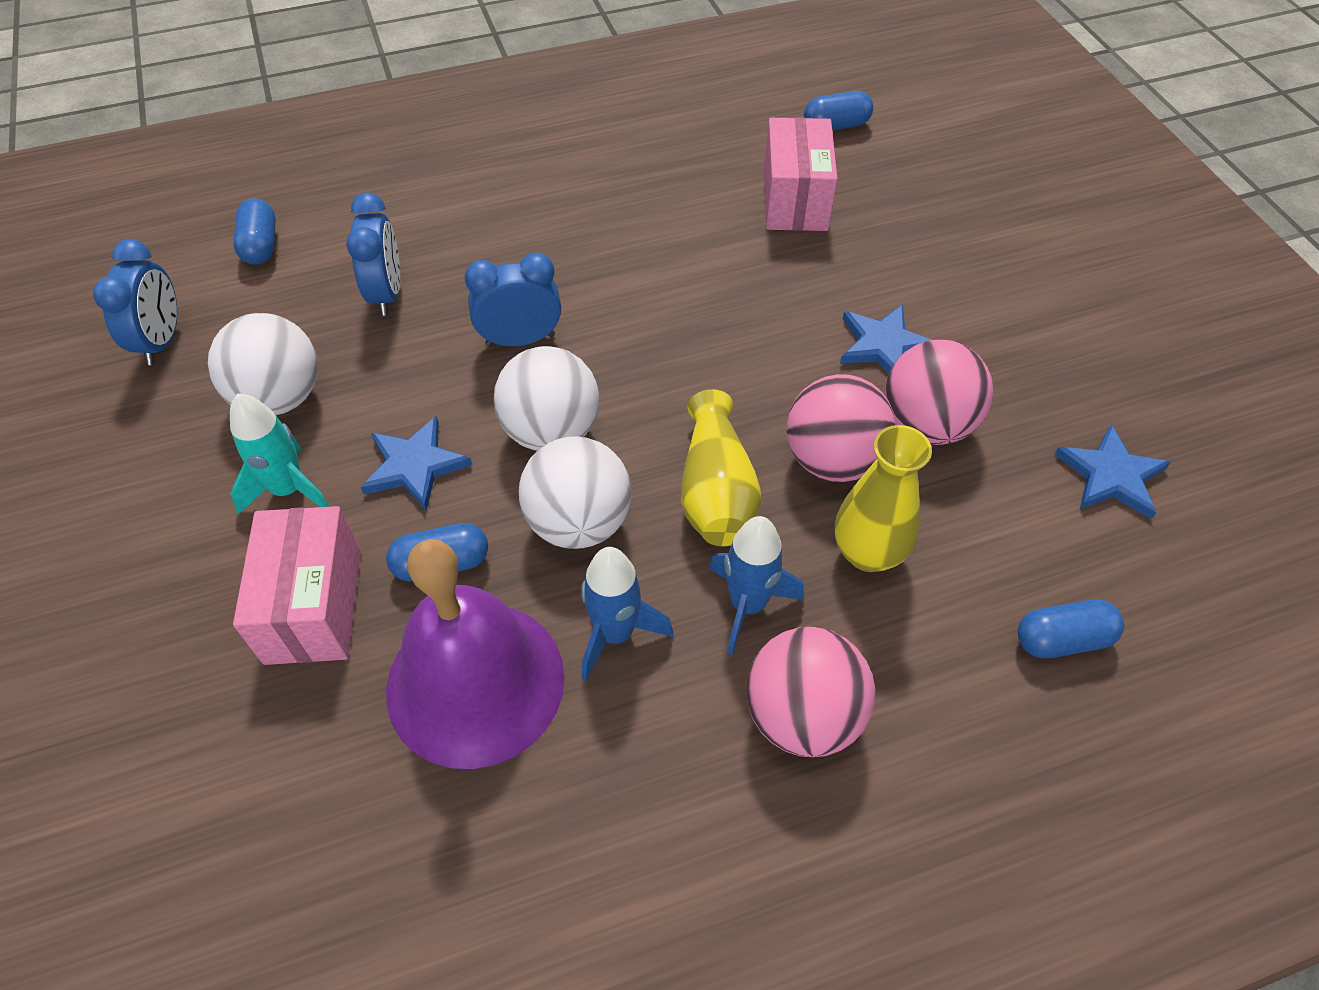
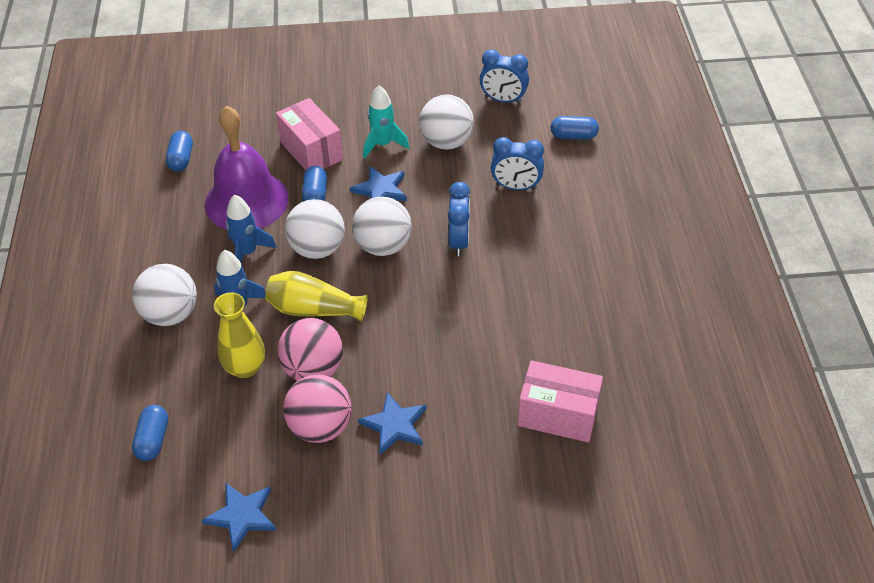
camera: 105 degrees right, 5 degrees down
pink box [233,506,361,665] -> pink box turned 45 degrees clockwise [276,98,343,170]
pink ball [746,627,875,757] -> white ball [132,264,197,326]
blue capsule [804,91,873,130] -> blue capsule moved to [166,131,193,171]

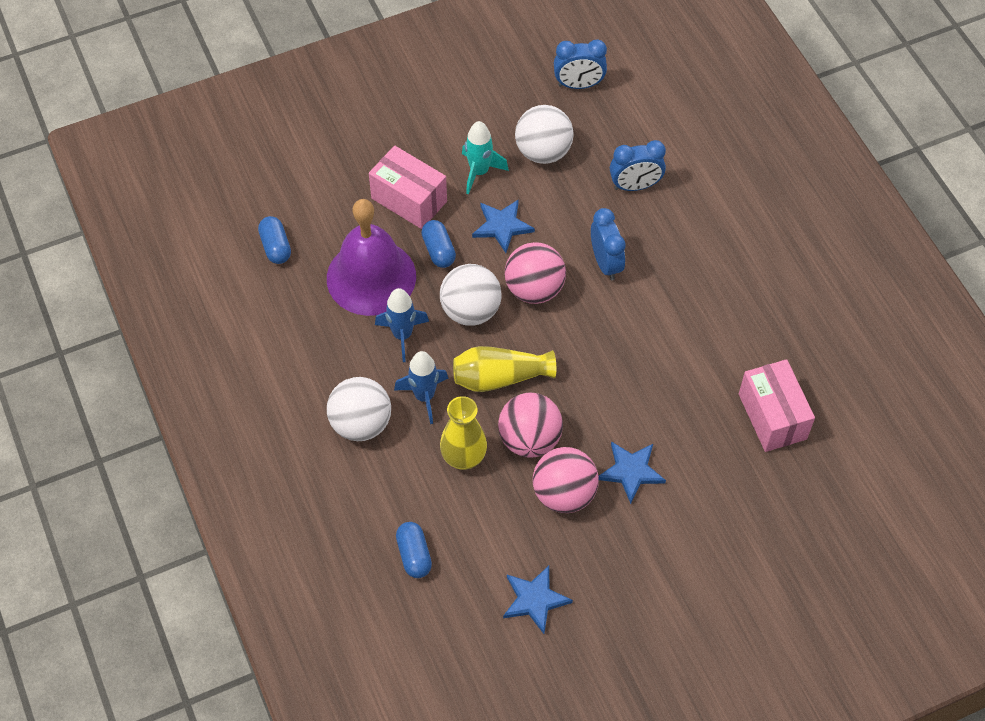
camera: 20 degrees left, 10 degrees up
white ball [352,197,412,256] -> pink ball [505,242,566,304]
pink box [518,360,603,442] -> pink box turned 75 degrees clockwise [739,359,815,452]
blue capsule [551,116,599,140] -> none

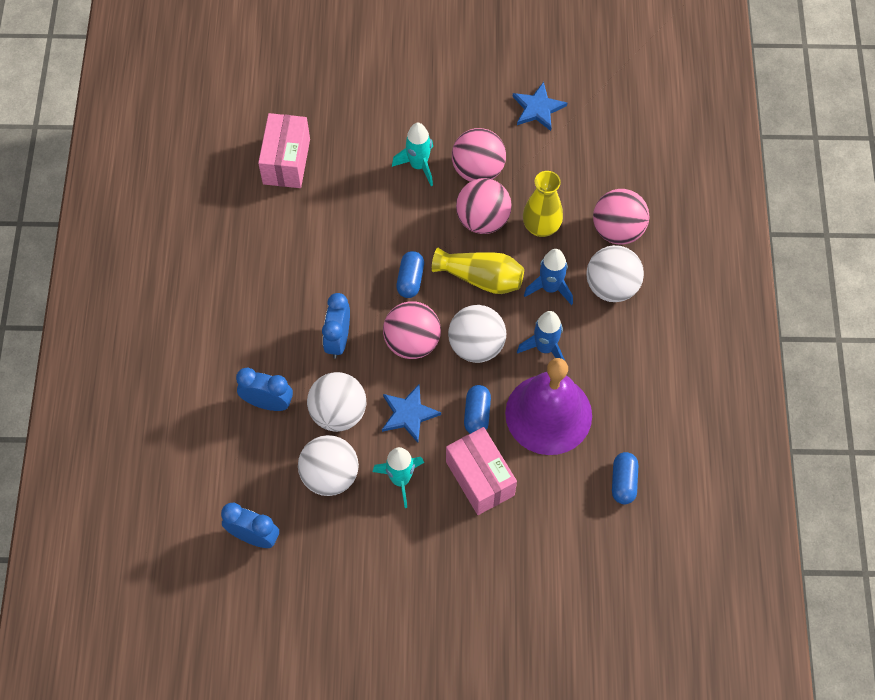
camera: 155 degrees left, 5 degrees up
blue capsule [396,522,432,578] -> blue capsule moved to [396,251,424,298]
blue star [599,441,666,504] -> turquoise rocket [392,123,433,186]
none -> white ball [307,372,366,432]
none -> pink ball [593,189,649,244]

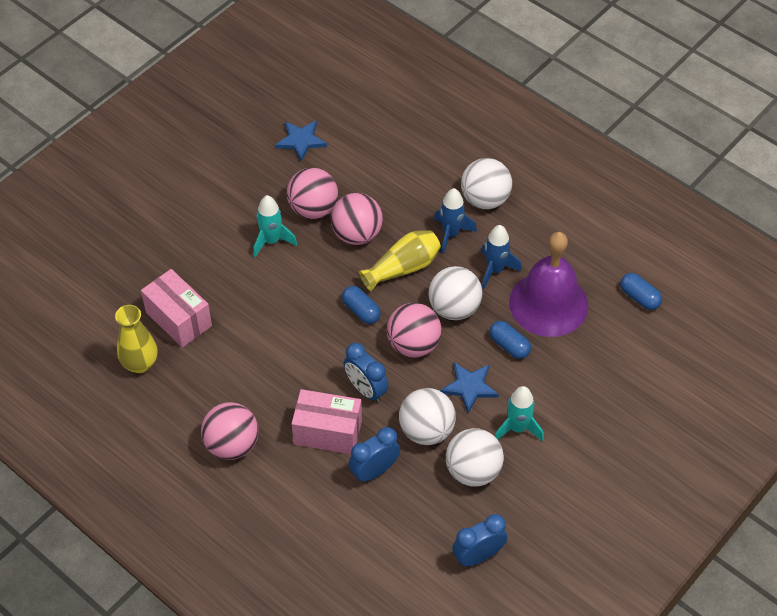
camera: 50 degrees left, 10 degrees down
pink box [446,427,517,515] -> pink box moved to [291,389,362,454]
yellow vase [523,171,563,237] -> yellow vase moved to [115,305,158,373]
pink ball [593,189,649,244] -> pink ball moved to [201,402,259,460]

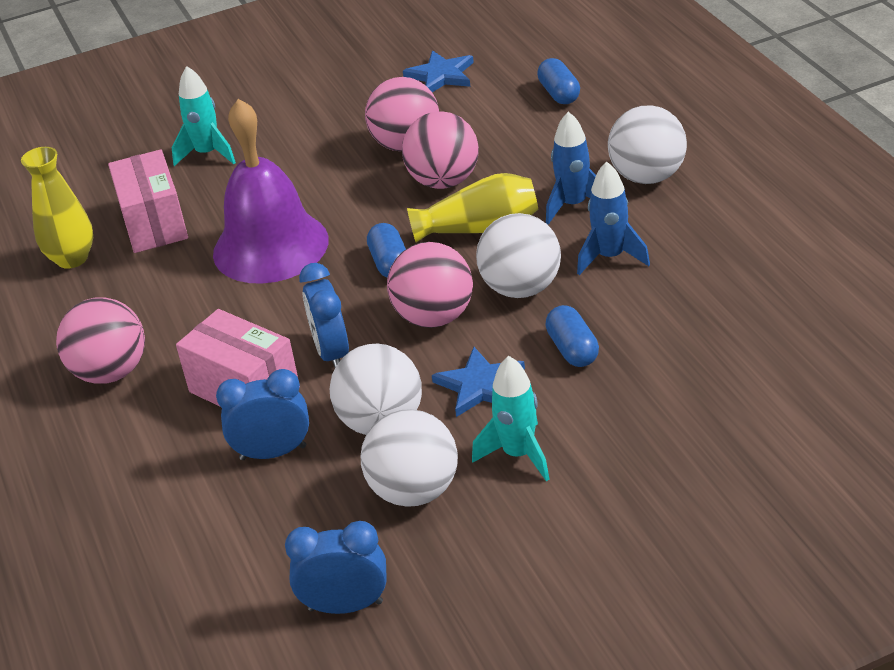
camera: 30 degrees right, 15 degrees down
turquoise rocket [253,195,297,257] -> turquoise rocket moved to [172,66,236,166]
purple bell [509,232,588,337] -> purple bell moved to [213,99,329,284]
blue capsule [620,273,662,310] -> blue capsule moved to [537,58,580,104]

